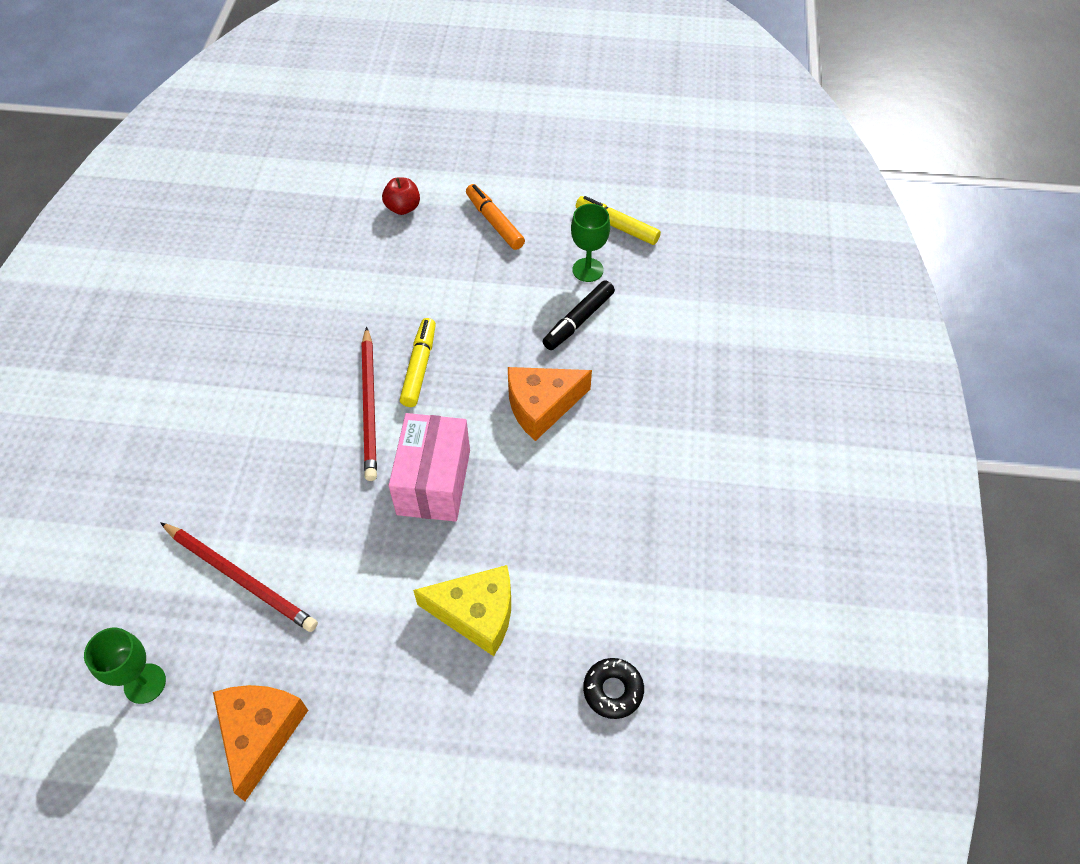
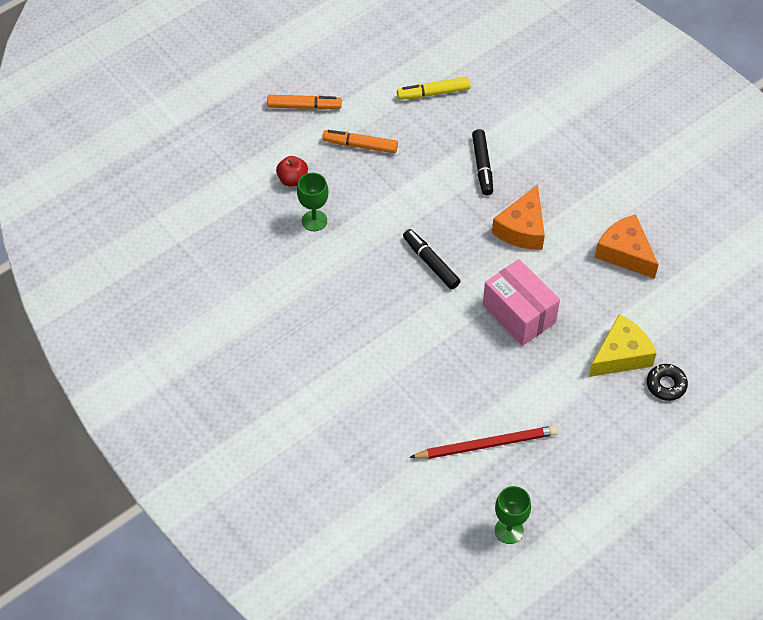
camera: 45 degrees left, 0 degrees up
orange cheese [213,685,308,801] -> orange cheese moved to [595,214,659,279]
red pencil [361,327,377,481] -> none
yellow marker [400,318,436,407] -> black marker [403,229,460,289]
green goblet [571,204,610,282] -> green goblet moved to [297,173,329,231]
black donut [583,658,644,719] -> black donut moved to [647,364,688,401]
none -> orange marker [267,95,342,110]

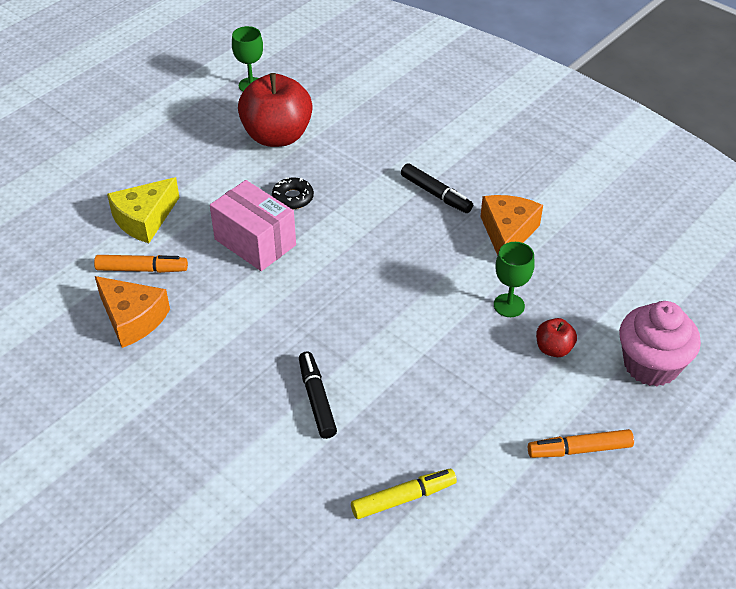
camera: 170 degrees right, 10 degrees down
orange marker [322,130,398,153] -> orange marker moved to [94,255,188,273]
black marker [403,229,460,289] -> black marker moved to [401,163,473,213]
red pencil [409,425,558,459] -> red apple [238,73,313,147]
orange cheese [492,185,545,250] -> orange cheese moved to [480,195,543,255]
black donut [647,364,688,401] -> black donut moved to [272,178,314,209]
none -> pink cupcake [619,301,701,386]

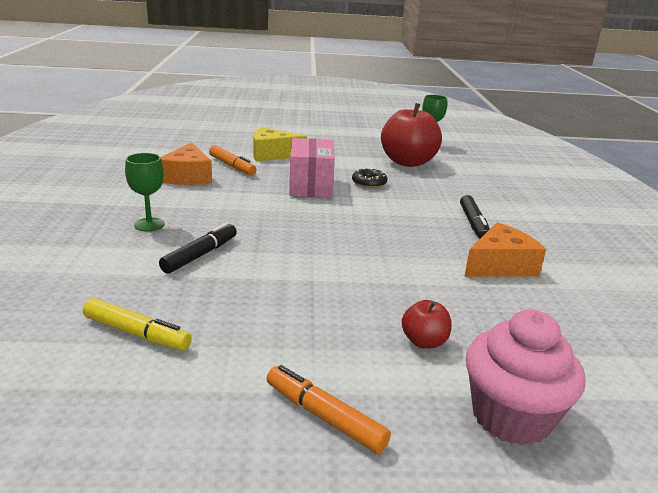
camera: 45 degrees right, 20 degrees down
green goblet [494,242,535,317] -> green goblet moved to [125,153,165,231]

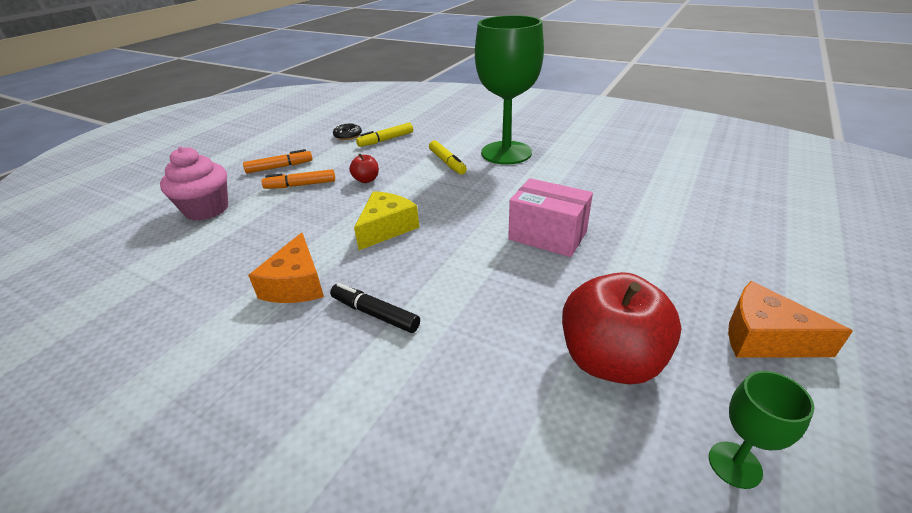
camera: 125 degrees right, 10 degrees up
green goblet [125,153,165,231] -> green goblet [475,15,544,165], size x2.36
black marker [159,222,237,274] -> yellow marker [429,140,467,174]
orange cheese [161,142,212,185] -> orange cheese moved to [728,281,853,358]
orange marker [209,145,256,175] -> orange marker moved to [261,169,335,189]
yellow cheese [253,127,307,161] -> yellow cheese moved to [354,191,419,250]
black donut [352,168,387,188] -> black donut moved to [333,123,362,140]
red apple [402,300,451,349] -> red apple moved to [349,154,379,183]

